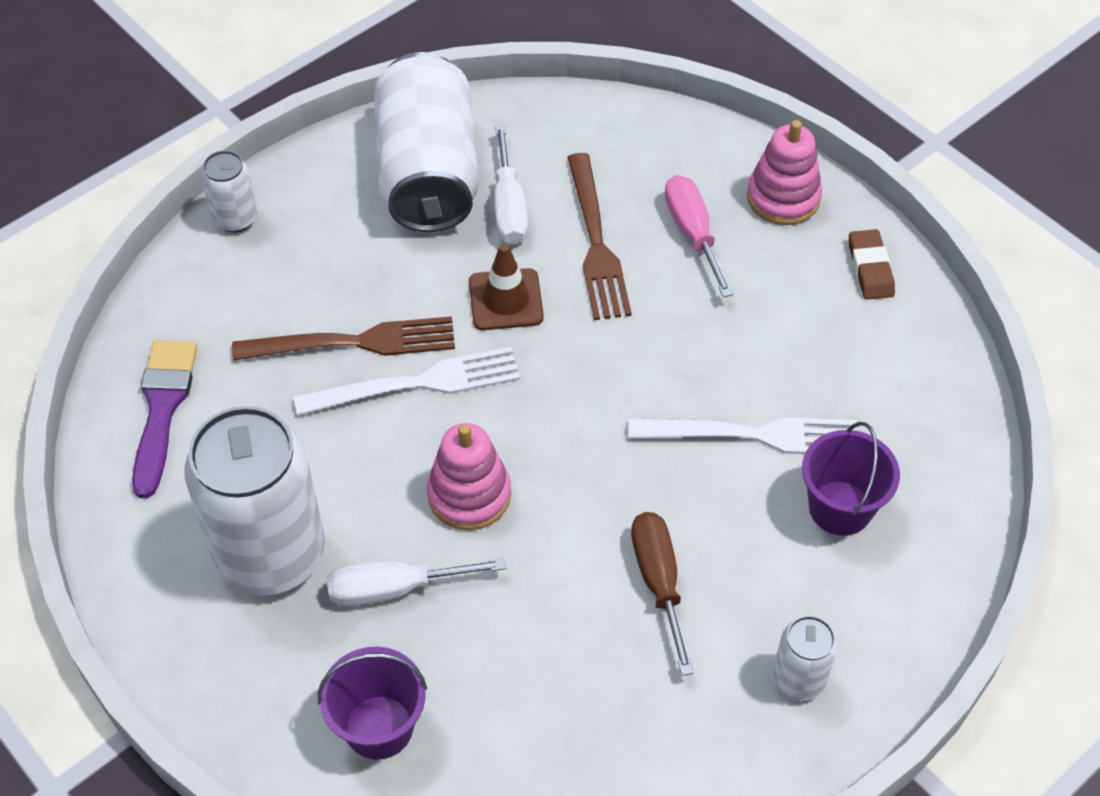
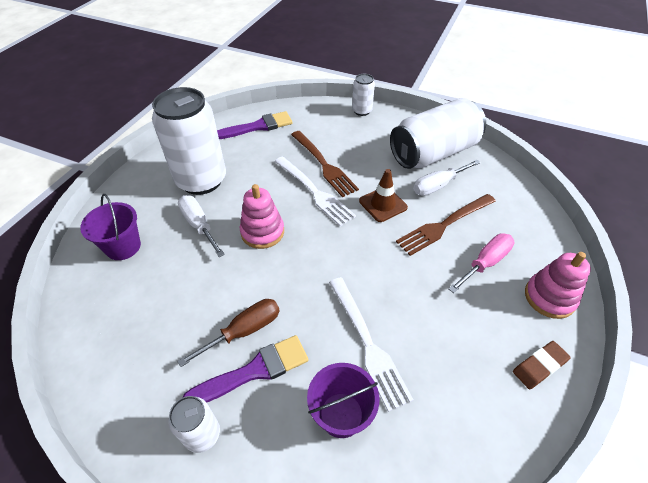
camera: 65 degrees right, 5 degrees down
none -> purple brush [183,335,309,403]

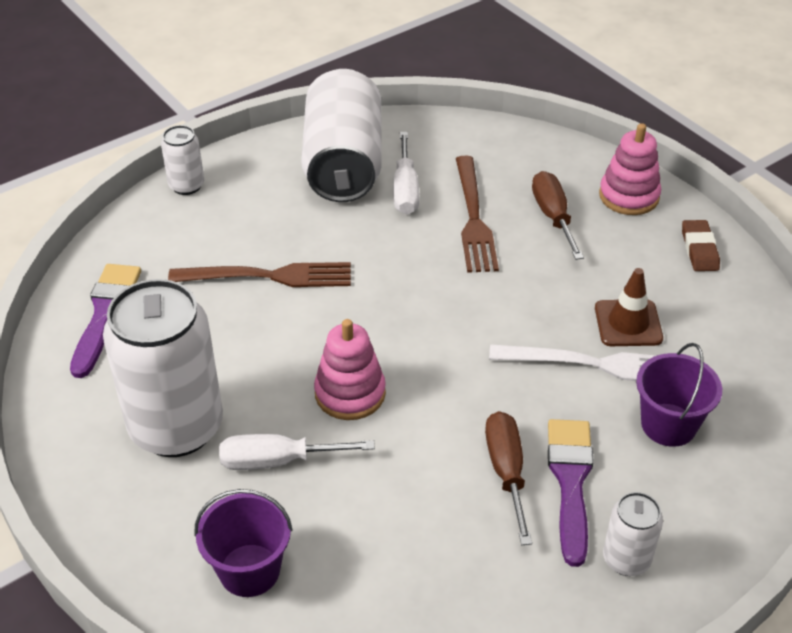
camera: 60 degrees left, 5 degrees down
white fork [274,157,356,226] -> none
brown traffic cone [359,169,408,222] -> brown traffic cone moved to [595,268,663,346]
pink screwdriver [449,233,515,293] -> brown screwdriver [532,171,584,260]

